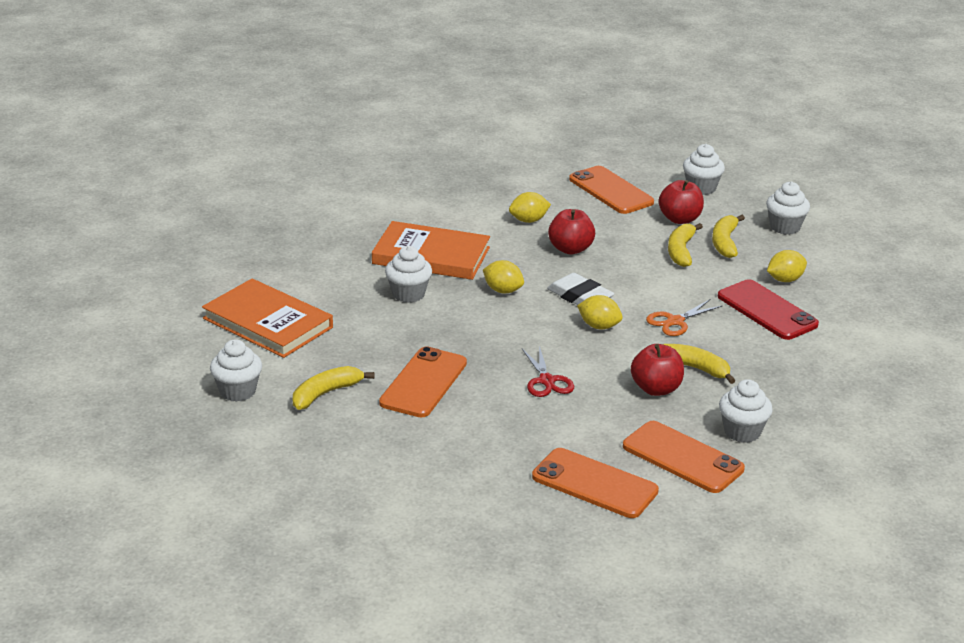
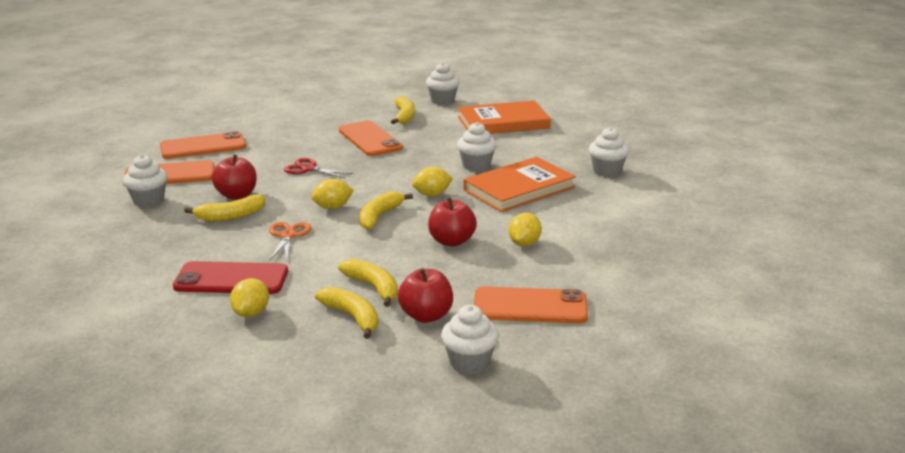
camera: 130 degrees right, 5 degrees down
white eraser [547,273,614,305] -> yellow banana [359,191,413,230]
white cupcake [766,181,810,235] -> white cupcake moved to [589,127,629,177]

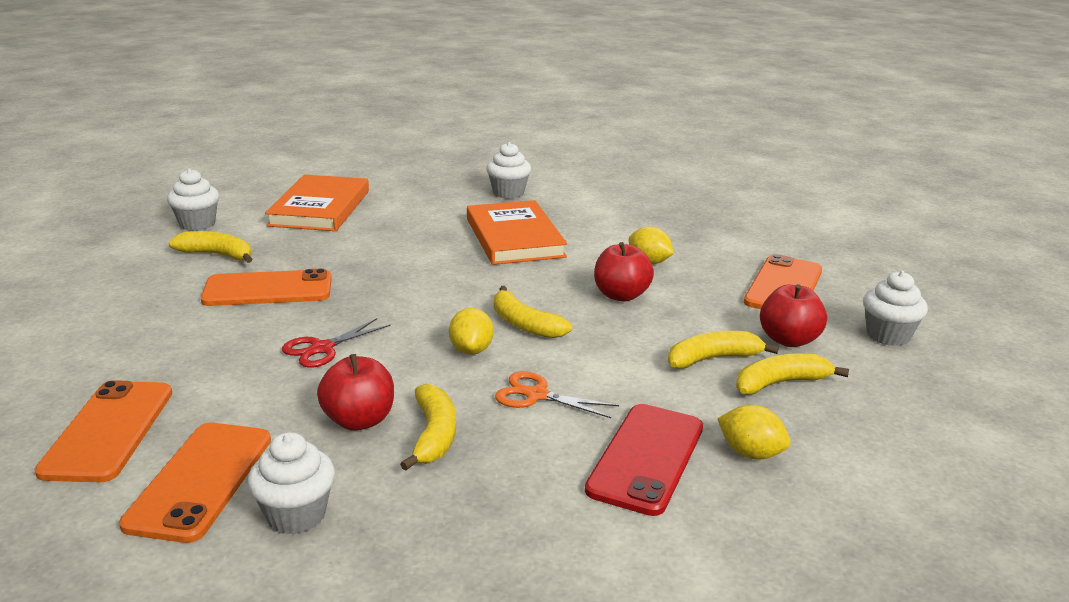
camera: 70 degrees left, 0 degrees up
yellow lemon [412,167,453,196] -> none
white cupcake [457,122,497,171] -> none

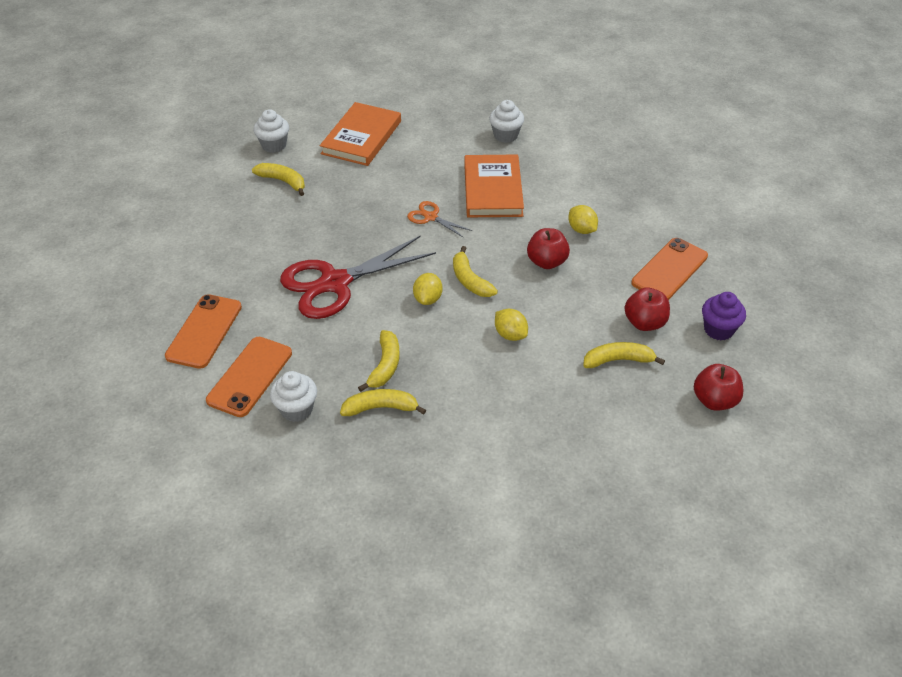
camera: 15 degrees right, 20 degrees up
orange phone [201,269,332,306] -> none
red scissors [282,318,391,368] -> red scissors [280,236,436,319], size x2.18
red apple [317,354,394,431] -> red apple moved to [694,364,743,411]
orange scissors [495,371,619,418] -> orange scissors moved to [407,201,472,238]
red phone [585,404,703,516] -> none
yellow banana [668,331,779,369] -> yellow banana moved to [340,389,426,416]
yellow lemon [717,405,791,459] -> yellow lemon moved to [495,309,528,341]
white cupcake [863,271,928,346] -> purple cupcake [702,292,746,341]

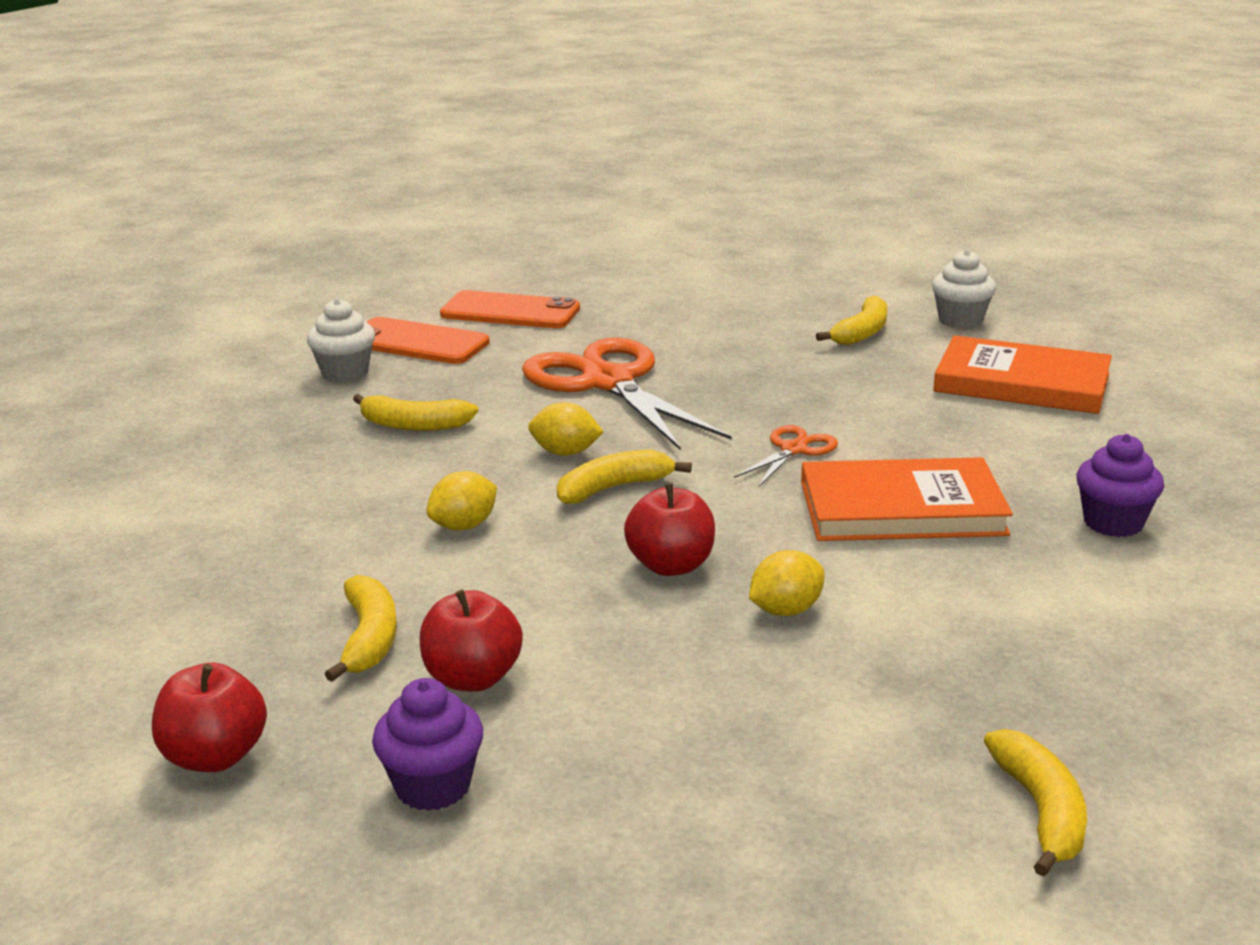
camera: 90 degrees right, 20 degrees down
red scissors [280,236,436,319] -> orange scissors [522,338,732,450]
yellow banana [340,389,426,416] -> yellow banana moved to [984,729,1087,877]
white cupcake [489,100,524,143] -> purple cupcake [1076,434,1164,537]
orange phone [631,238,708,300] -> none

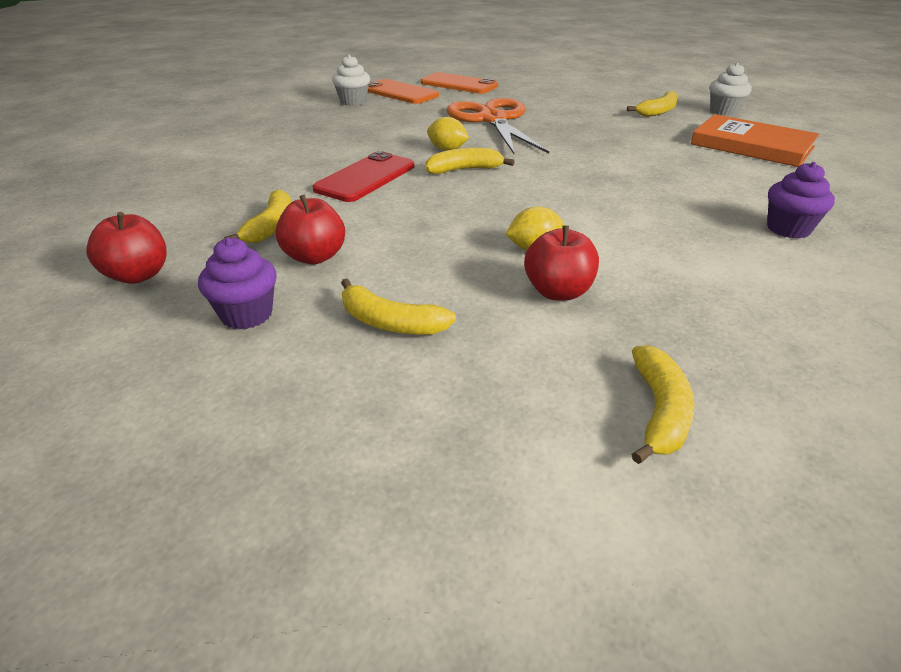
camera: 15 degrees right, 10 degrees up
yellow banana [353,394,478,431] -> yellow banana moved to [341,278,456,335]
yellow lemon [427,471,497,530] -> red phone [312,151,414,202]
red apple [624,484,715,576] -> red apple moved to [524,226,599,301]
orange scissors [734,425,838,487] -> none
orange book [801,457,1013,541] -> none

